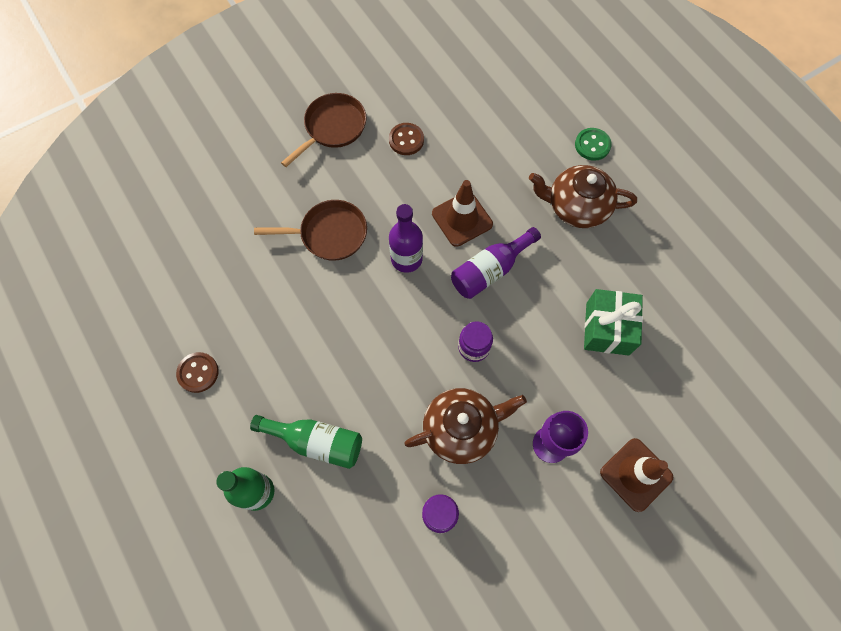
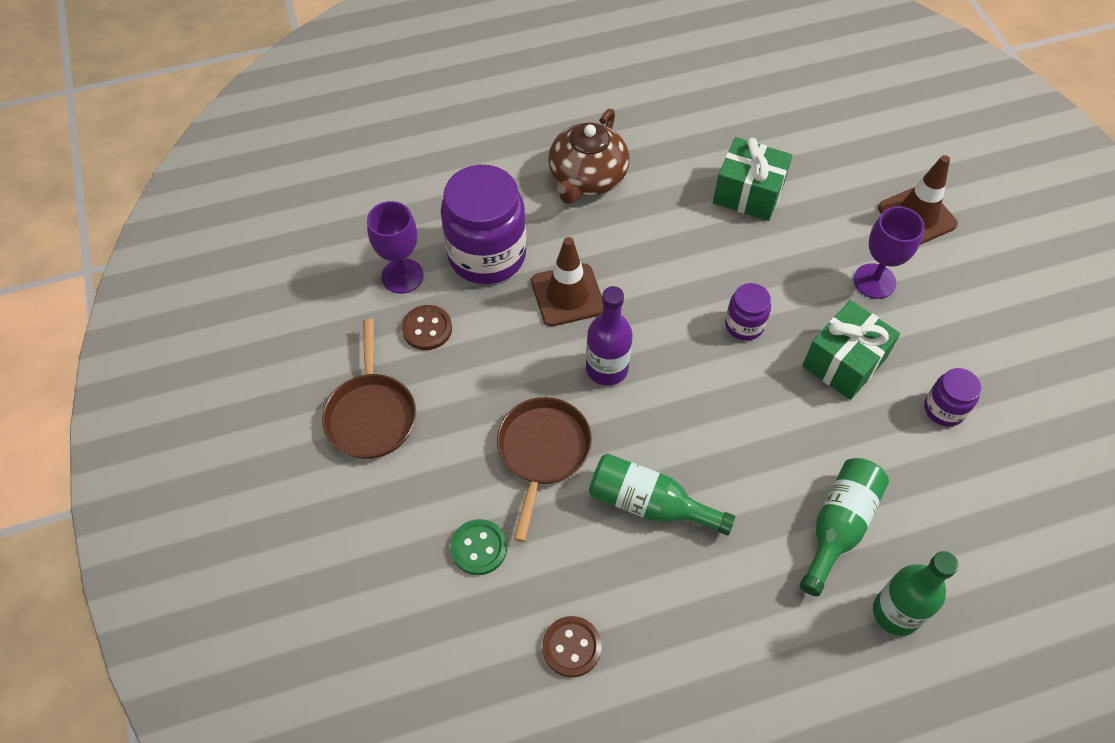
camera: 75 degrees left, 10 degrees down
brown button [176,352,219,393] -> brown button moved to [542,616,602,677]
brown pan [281,93,367,167] -> brown pan turned 150 degrees counterclockwise [322,319,416,459]
brown teapot [404,388,527,464] -> green gift [802,300,900,400]
purple bottle [451,227,541,299] -> none
green button [575,128,612,161] -> green button moved to [451,519,507,575]
none -> purple goblet [367,201,424,294]
none -> purple jar [441,165,526,284]
none -> green bottle [589,453,735,536]

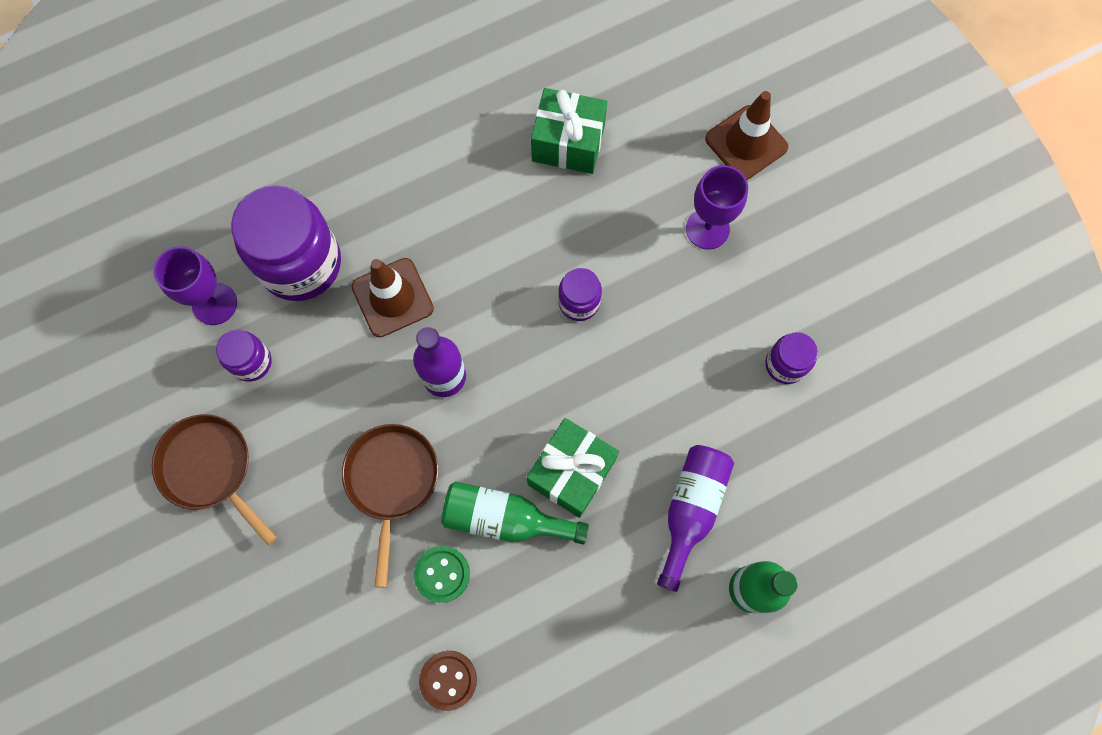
camera: 10 degrees left, 15 degrees up
brown pan [322,319,416,459] -> brown pan turned 150 degrees clockwise [152,414,277,545]
brown button [402,305,452,350] -> purple jar [216,330,272,382]
green button [451,519,507,575] -> green button moved to [414,546,470,603]
brown teapot [548,109,629,204] -> none
green bottle [800,458,889,596] -> purple bottle [657,445,734,592]
green gift [802,300,900,400] -> green gift moved to [527,418,619,518]

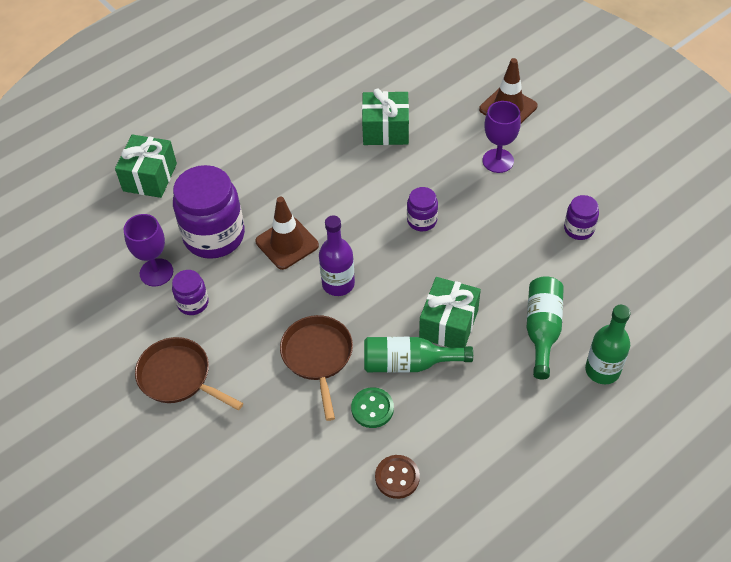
camera: 10 degrees left, 20 degrees down
purple bottle [657,445,734,592] -> green bottle [527,276,564,380]
none -> green gift [115,135,177,198]

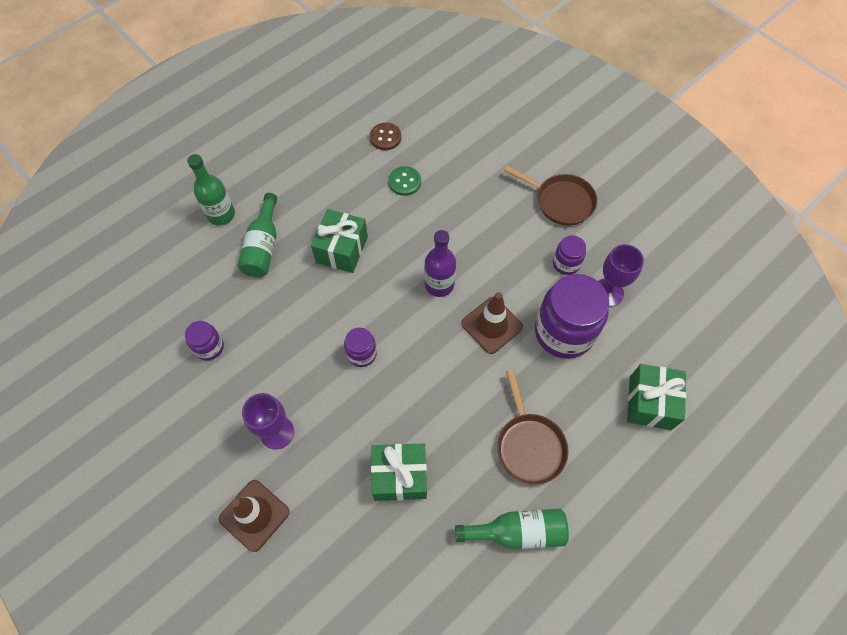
camera: 175 degrees right, 10 degrees up
brown pan [280,315,353,421] -> brown pan moved to [497,370,569,484]
green bottle [364,337,473,373] -> green bottle moved to [455,509,569,549]

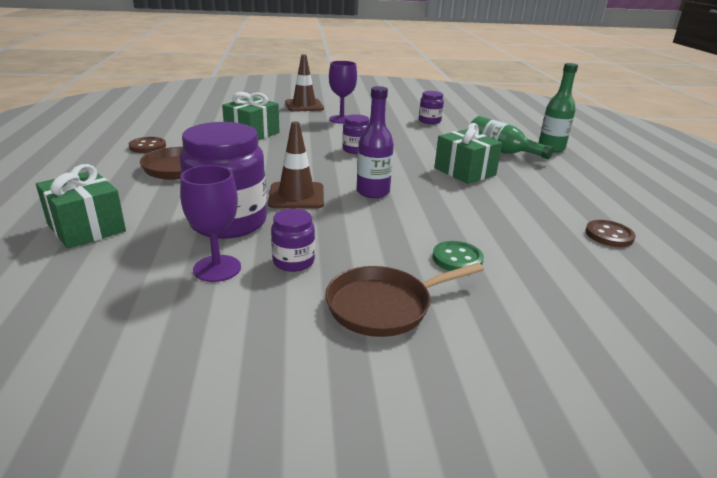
camera: 125 degrees right, 35 degrees down
green button [388,166,421,196] -> green button moved to [432,241,484,271]
green bottle [455,509,569,549] -> brown button [129,137,166,153]

